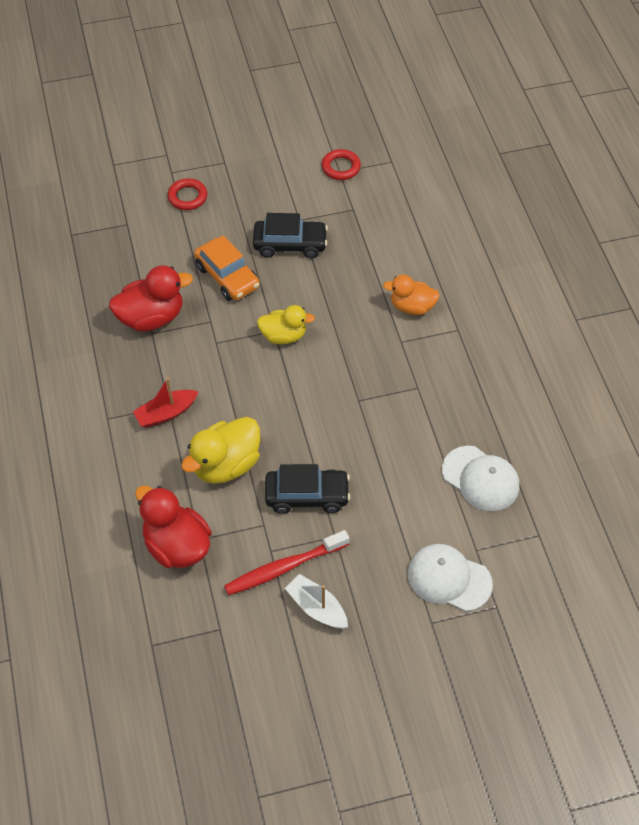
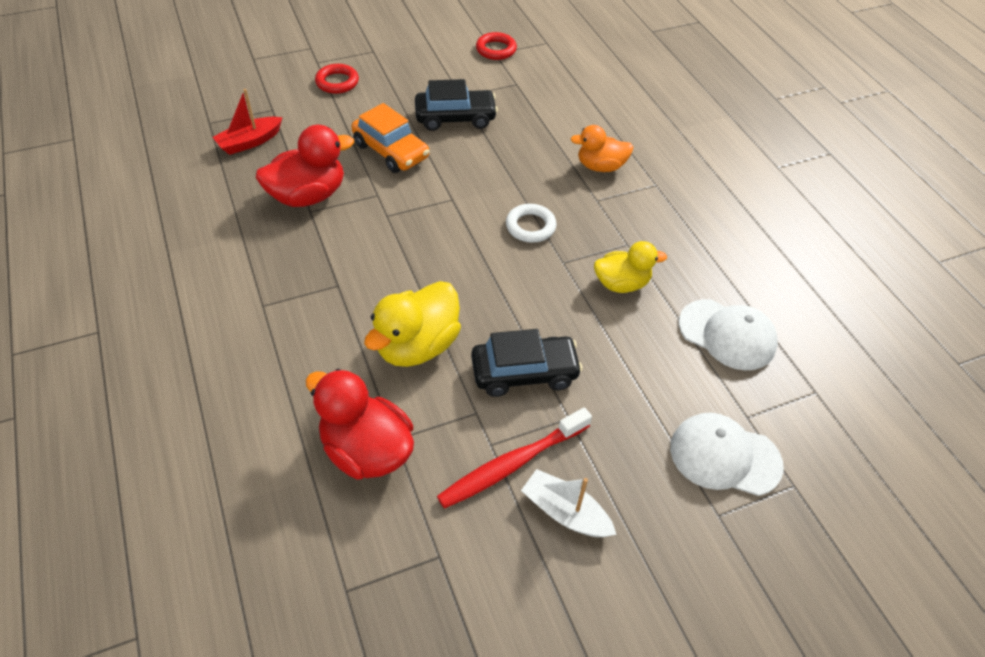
camera: 10 degrees left, 5 degrees down
red boat [133,378,199,428] -> red boat moved to [213,89,283,155]
yellow duck [257,305,315,344] -> yellow duck moved to [594,241,667,293]
none -> white ring [506,204,557,243]

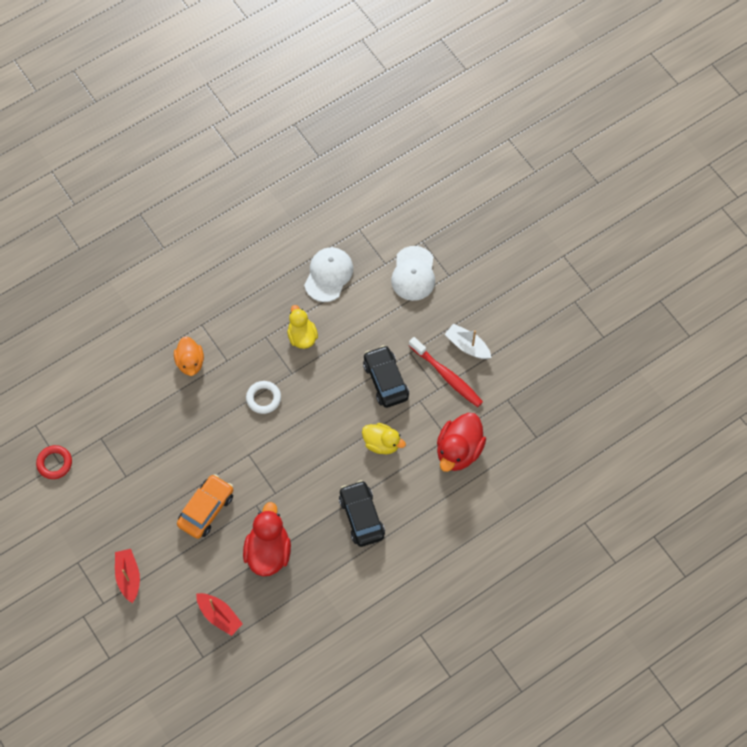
camera: 100 degrees left, 15 degrees up
red duck [256,125,354,207] -> red duck turned 45 degrees clockwise [243,502,291,576]
red ring [315,64,359,94] -> red boat [115,549,140,603]
yellow duck [364,281,461,367] -> yellow duck [362,423,406,454], size x0.66
black car [415,79,498,131] -> black car moved to [339,480,385,547]
white boat [521,469,617,537] -> white boat turned 105 degrees clockwise [444,324,492,359]

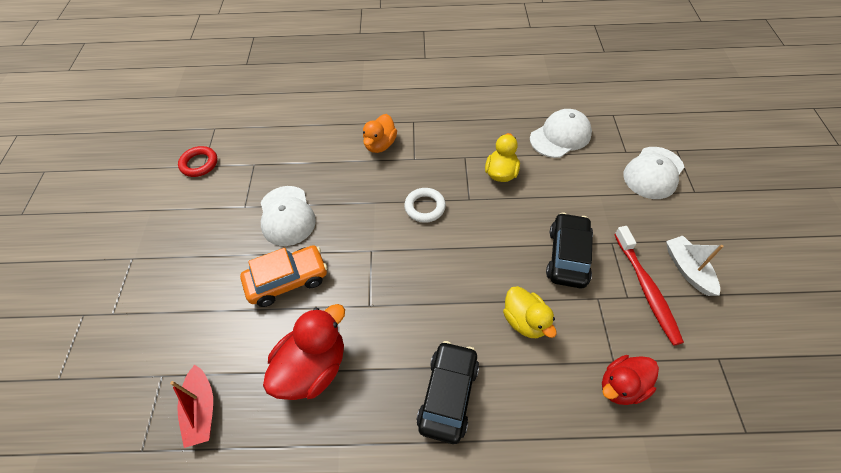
camera: 35 degrees right, 10 degrees down
red boat [115,549,140,603] -> none
red duck [437,413,486,472] -> red duck [602,355,659,405], size x0.66
none -> white cap [261,186,316,246]

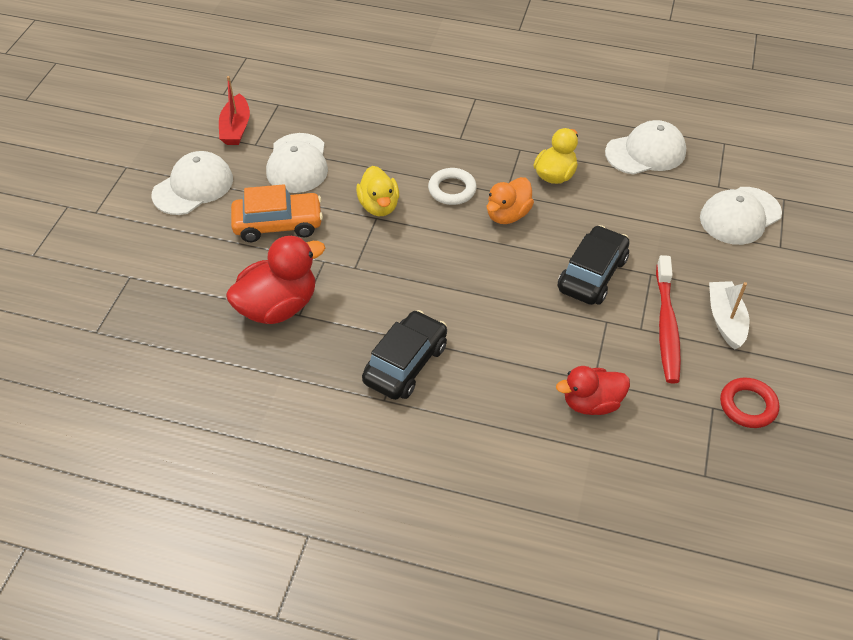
camera: 15 degrees right, 5 degrees down
red boat [170,365,213,448] -> red boat moved to [219,76,250,145]
red ring [178,146,217,177] -> red ring moved to [720,377,779,428]
orange duck [363,114,397,153] -> orange duck moved to [487,177,534,224]
yellow duck [503,286,557,338] -> yellow duck moved to [356,166,399,216]
none -> white cap [151,151,233,215]

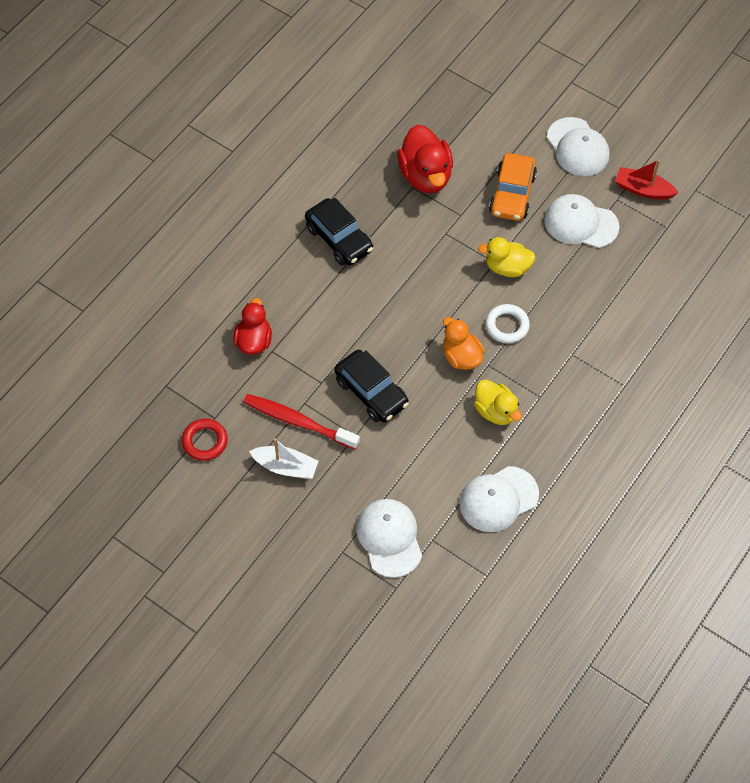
camera: 110 degrees right, 10 degrees up
white cap [605,120,686,175] -> white cap turned 60 degrees clockwise [460,466,539,532]

